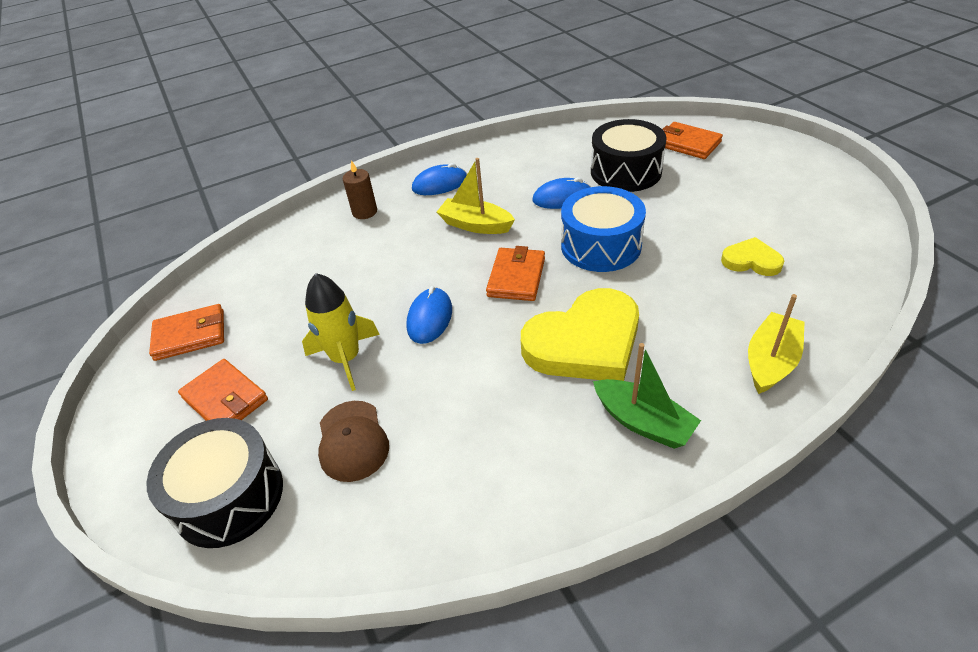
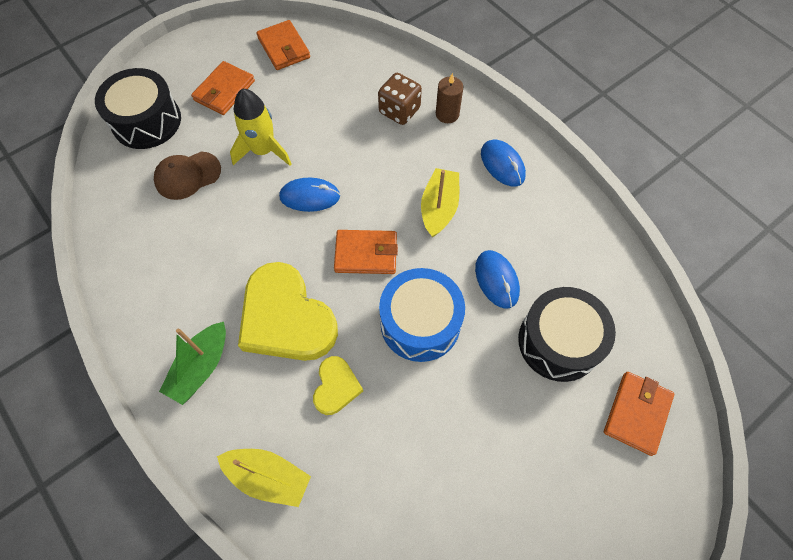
camera: 75 degrees right, 20 degrees up
yellow heart [721,237,784,276] -> yellow heart moved to [313,356,363,415]
none -> brown dice [378,73,422,125]

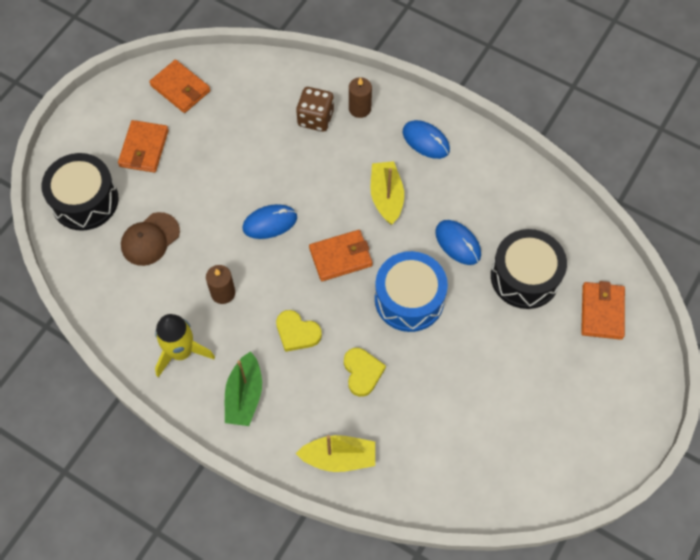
camera: 20 degrees left, 0 degrees up
yellow rocket [230,89,291,166] -> yellow rocket moved to [155,314,215,377]
yellow heart [238,262,338,361] -> yellow heart [276,310,322,352], size x0.50
none -> brown candle [206,265,235,304]

